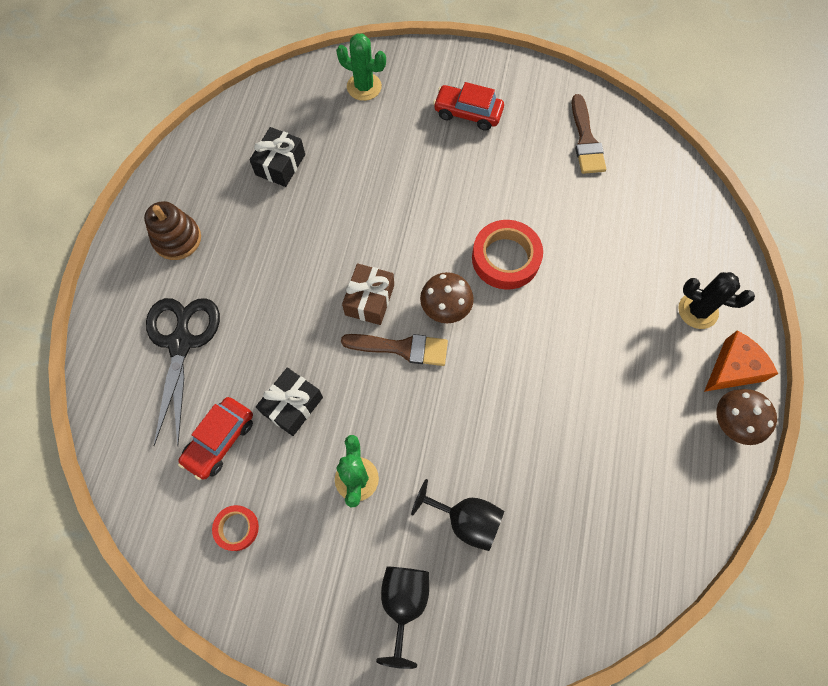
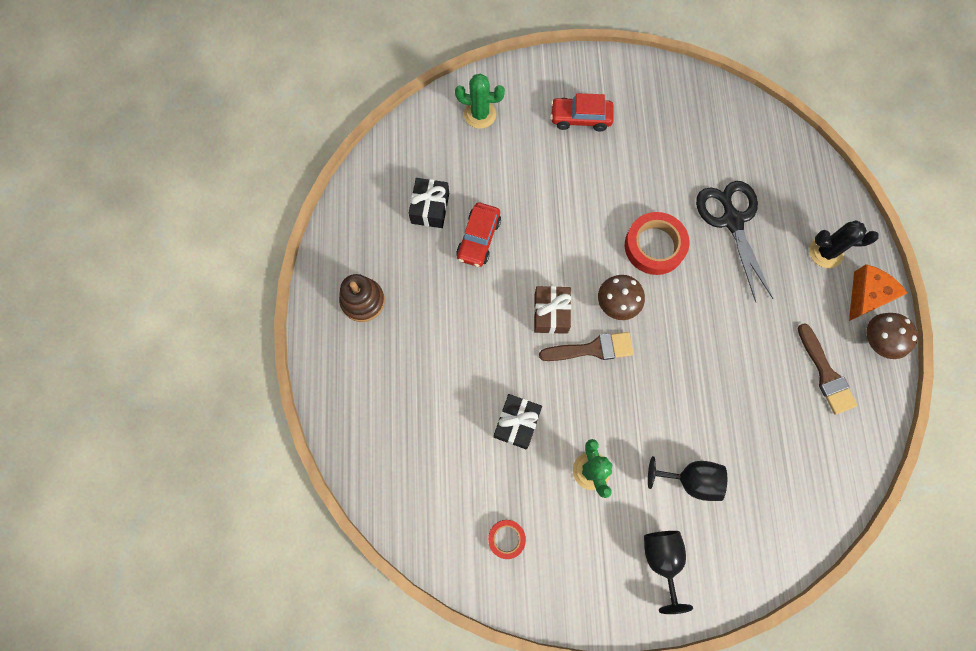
camera: 15 degrees left, 5 degrees up
black scissors [146,298,220,446] -> black scissors moved to [696,181,773,302]
red car [178,397,253,480] -> red car moved to [456,203,501,267]
brown brush [572,94,606,174] -> brown brush moved to [798,323,857,415]

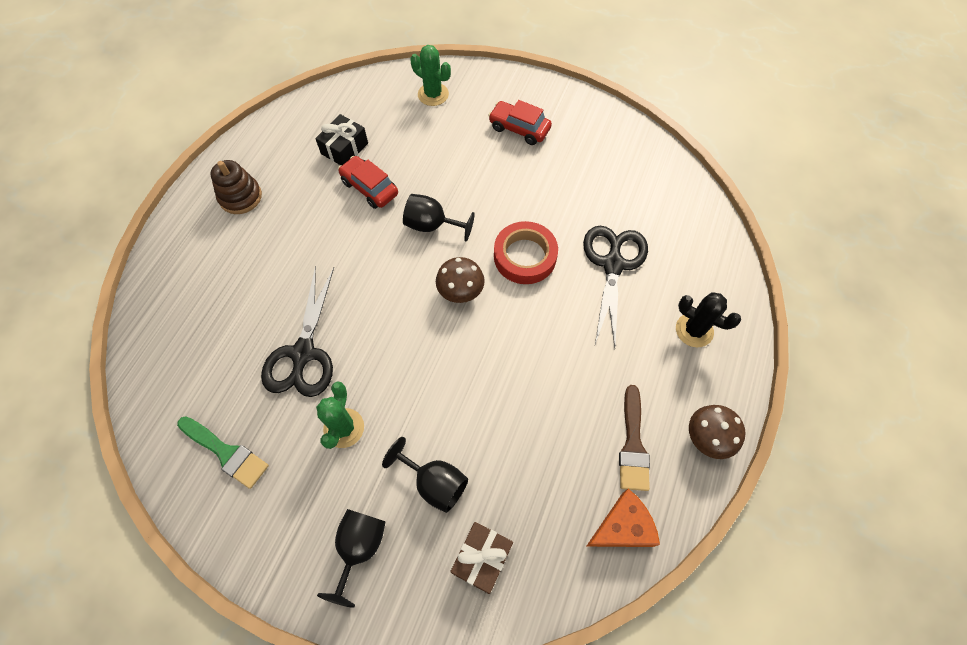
camera: 25 degrees right, 10 degrees down
red car [456,203,501,267] -> red car turned 90 degrees clockwise [338,156,398,209]
red tape [488,520,526,559] -> green brush [177,416,269,489]
black gift [494,394,542,449] -> black scissors [261,266,334,397]
brown gift [534,286,571,334] -> brown gift moved to [450,522,513,594]
brown brush [539,332,634,361] -> none
orange cheese [849,264,907,321] -> orange cheese moved to [586,489,660,547]
none -> black goblet [403,194,475,241]

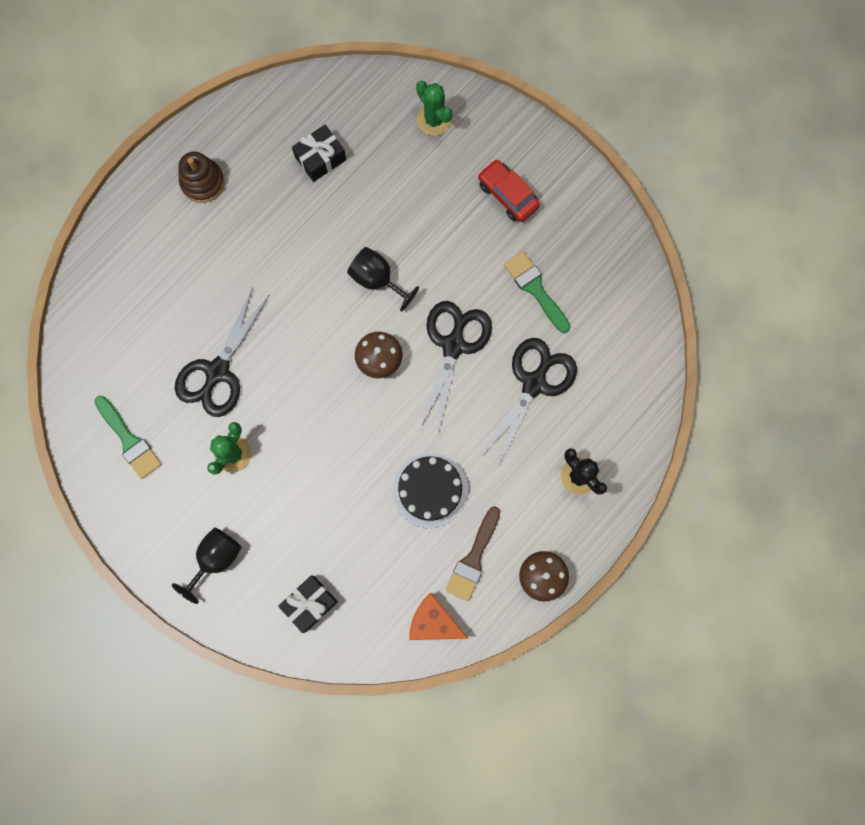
camera: 20 degrees right, 15 degrees up
red car [338,156,398,209] -> none
black goblet [382,437,468,513] -> none
brown gift [450,522,513,594] -> black gift [278,575,338,633]
red tape [494,221,558,284] -> black scissors [419,301,492,433]
orange cheese [586,489,660,547] -> orange cheese turned 150 degrees counterclockwise [409,593,468,640]
none -> black cake [392,452,468,528]
none -> green brush [504,251,570,333]

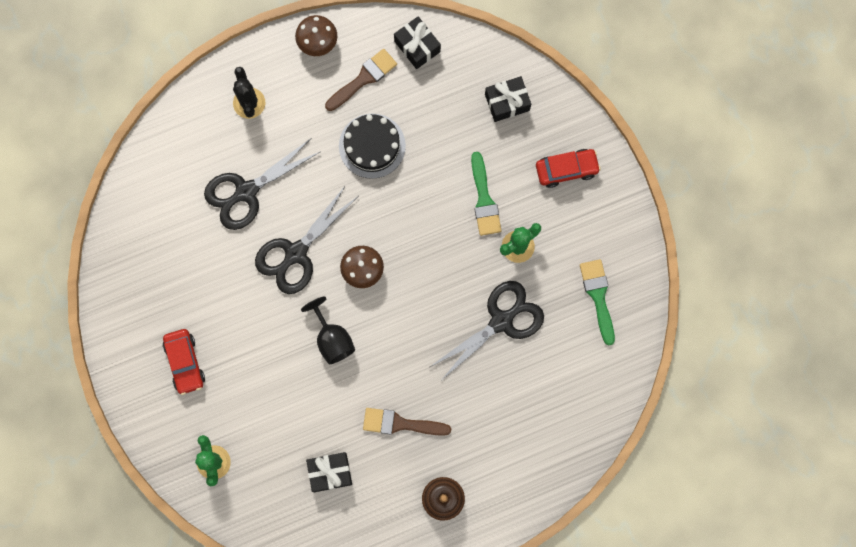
camera: 155 degrees left, 0 degrees up
black goblet [172,528,242,604] -> red car [536,149,601,188]
orange cheese [409,593,468,640] -> black gift [394,17,441,69]
green brush [504,251,570,333] -> green brush moved to [471,152,502,236]
none -> brown brush [363,408,451,436]

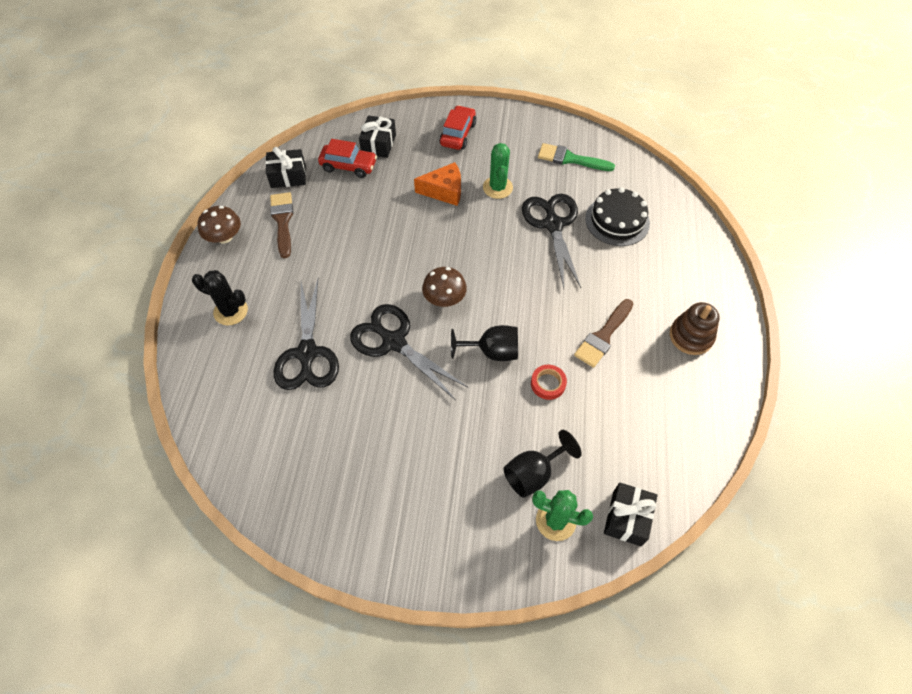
camera: 60 degrees left, 20 degrees down
red car [163,329,205,395] -> red car moved to [318,139,377,178]
black scissors [255,185,358,294] -> black scissors turned 150 degrees clockwise [350,304,468,400]
black gift [306,452,352,492] -> black gift moved to [604,482,658,546]
black cake [339,114,406,179] -> black cake moved to [585,187,650,246]
green brush [471,152,502,236] -> orange cheese [414,162,461,206]
none -> black goblet [504,430,582,498]
none -> red tape [531,365,567,400]

